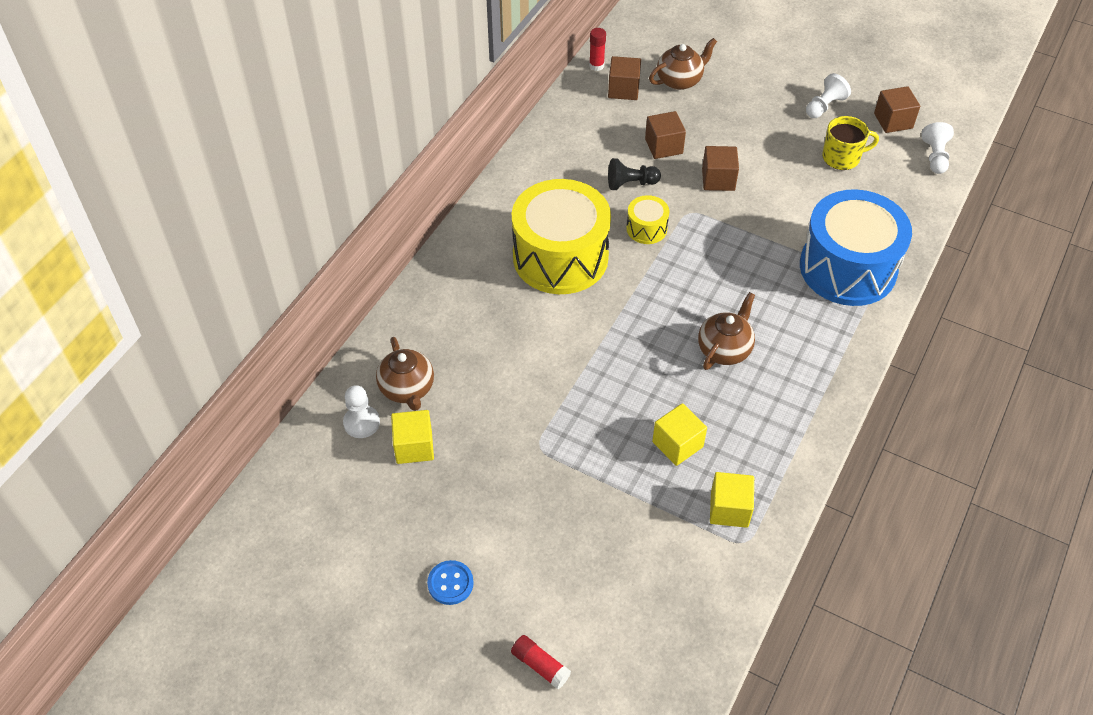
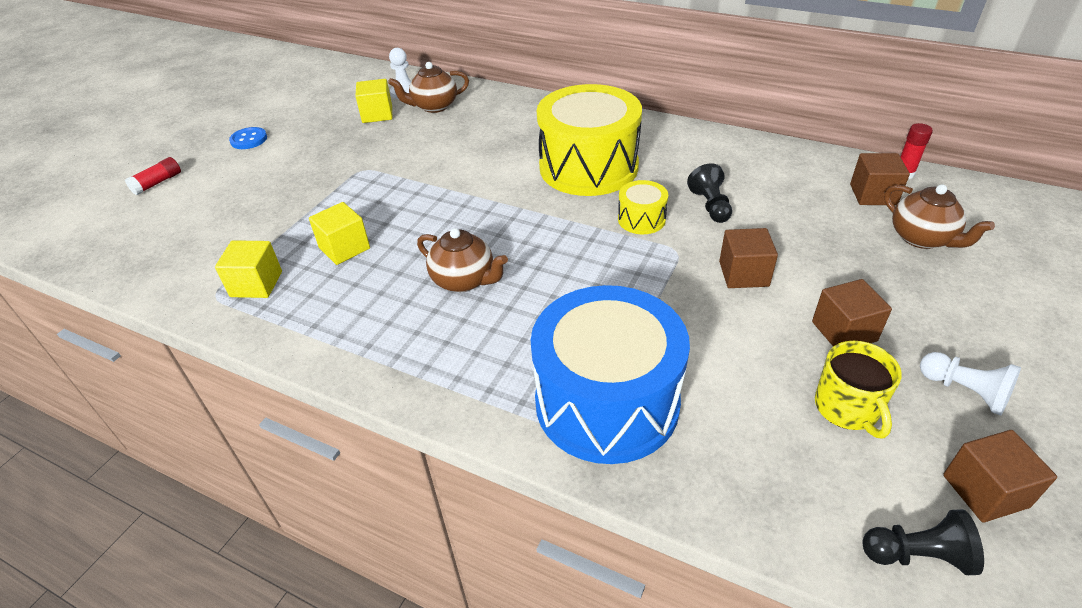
camera: 90 degrees right, 10 degrees down
brown cube [645,111,686,159] -> brown cube moved to [812,279,892,346]
white pawn [922,122,954,174] -> black pawn [862,509,984,575]

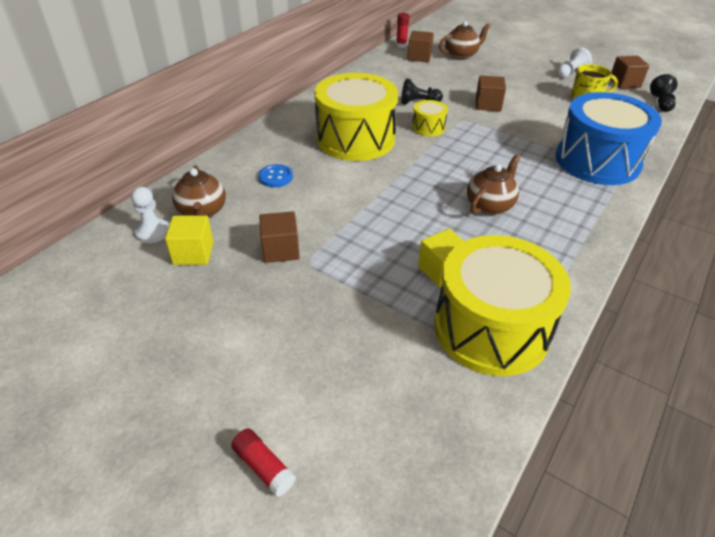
camera: 85 degrees left, 0 degrees up
yellow cube [215,240,282,298] -> yellow drum [434,235,571,376]
blue button [229,127,267,149] -> blue button moved to [258,164,293,187]
brown cube [812,279,892,346] -> brown cube moved to [259,211,300,263]

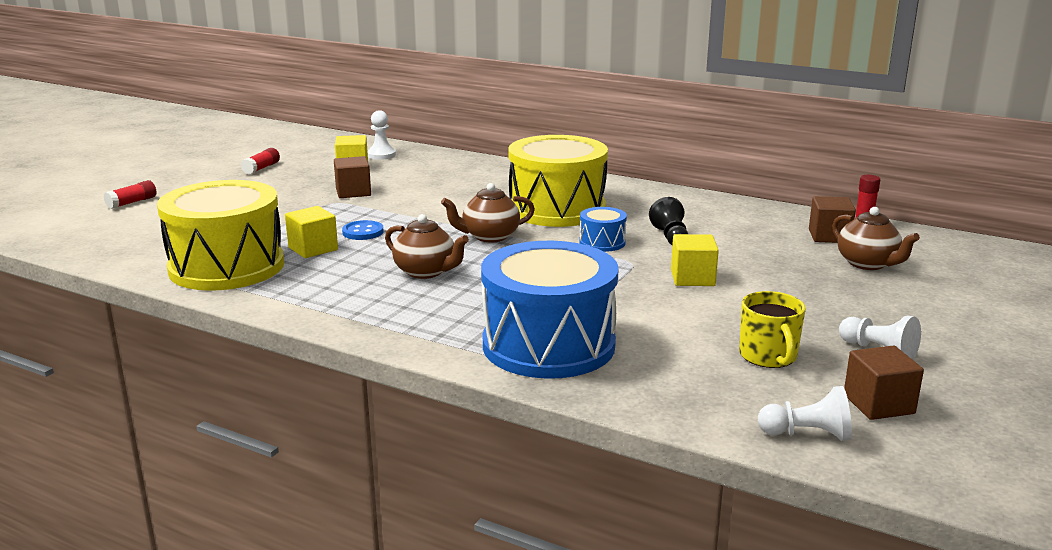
camera: 85 degrees right, 20 degrees down
brown teapot [172,165,226,218] -> brown teapot moved to [441,183,535,242]
blue button [258,164,293,187] -> blue button moved to [342,220,384,240]
yellow drum [412,100,448,136] -> blue drum [579,207,627,252]
brown cube [476,75,506,111] -> yellow cube [671,234,719,286]
black pawn [650,74,677,112] -> white pawn [758,386,852,441]
none -> red glue stick [241,148,280,174]

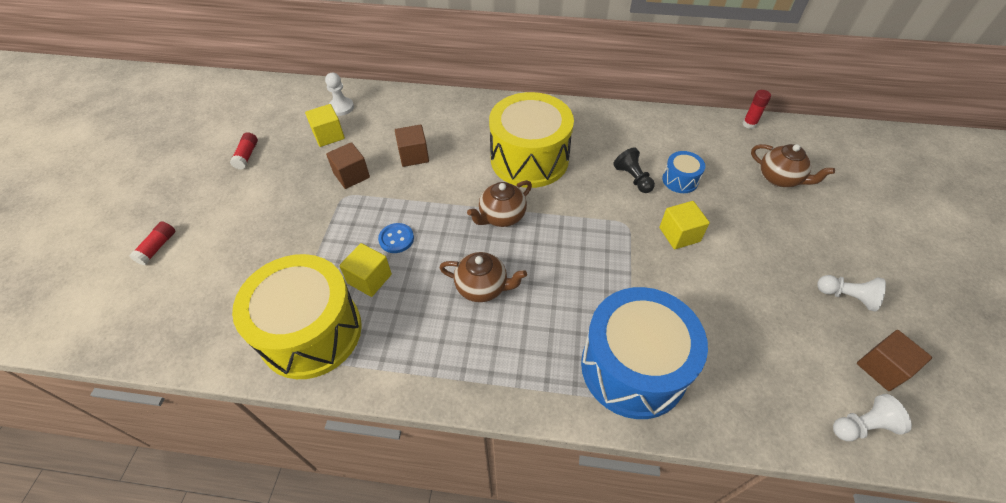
camera: 20 degrees left, 30 degrees up
blue drum [579,207,627,252] -> blue drum moved to [662,151,705,193]
yellow mug [739,291,806,368] -> none
brown cube [809,196,856,243] -> brown cube moved to [395,125,429,167]

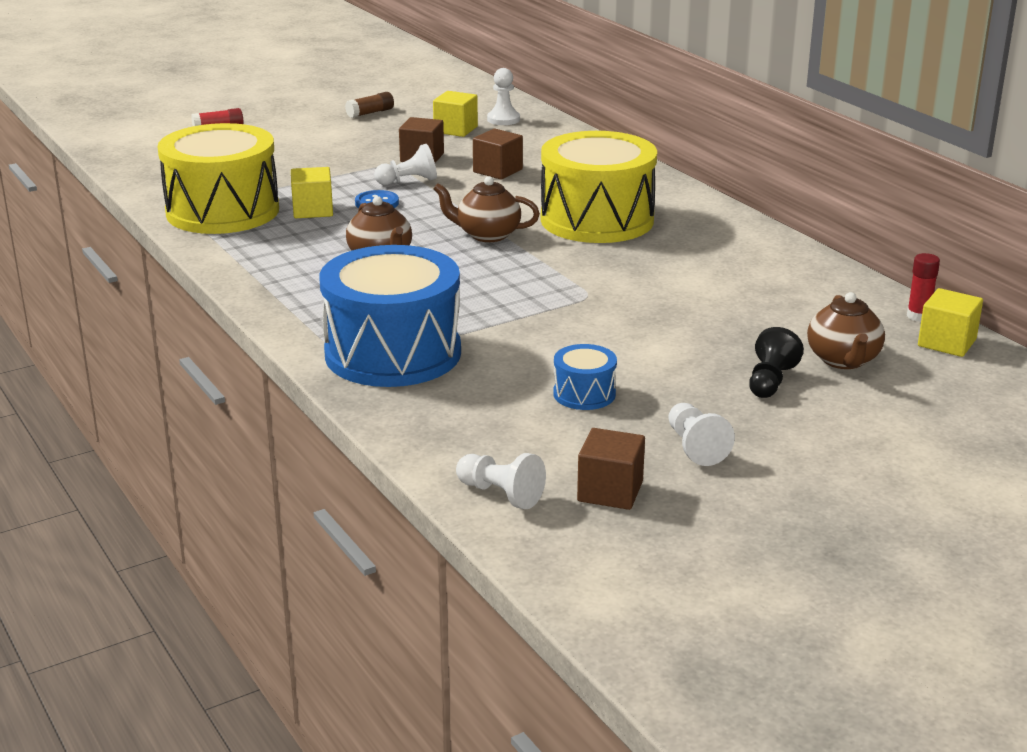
camera: 50 degrees right, 25 degrees down
red glue stick [230,132,258,170] -> brown glue stick [345,92,394,118]
black pawn [613,148,655,193] -> black pawn moved to [749,327,804,398]
yellow cube [659,201,710,249] -> yellow cube moved to [918,288,983,357]
blue drum [662,151,705,193] -> blue drum moved to [553,344,617,410]
none -> white pawn [374,144,437,185]

